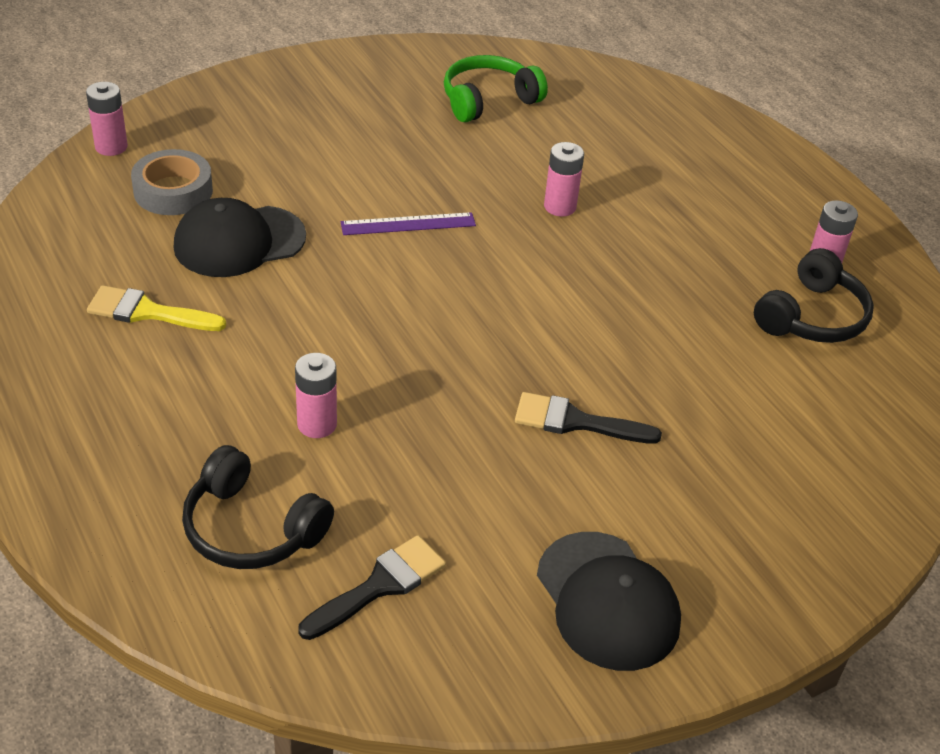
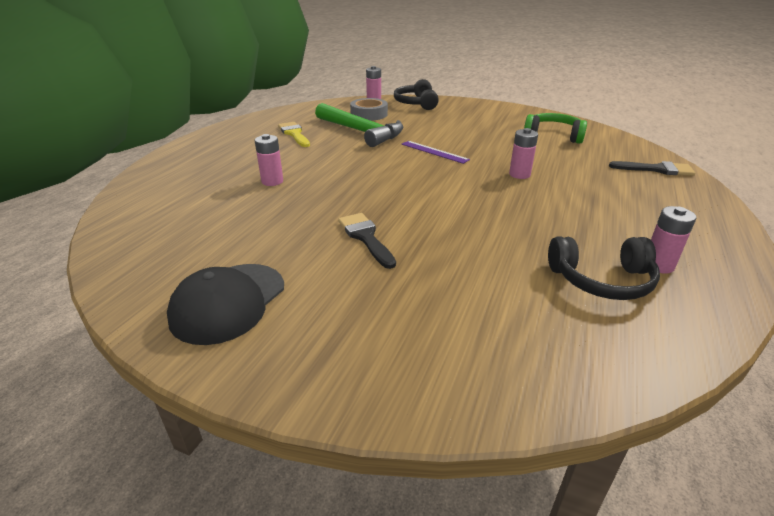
camera: 55 degrees right, 10 degrees down
black cap [173,198,306,277] -> green hammer [315,103,403,147]
black headphones [182,445,334,569] -> black headphones moved to [394,79,439,110]
black brush [298,535,446,640] -> black brush moved to [609,161,695,176]

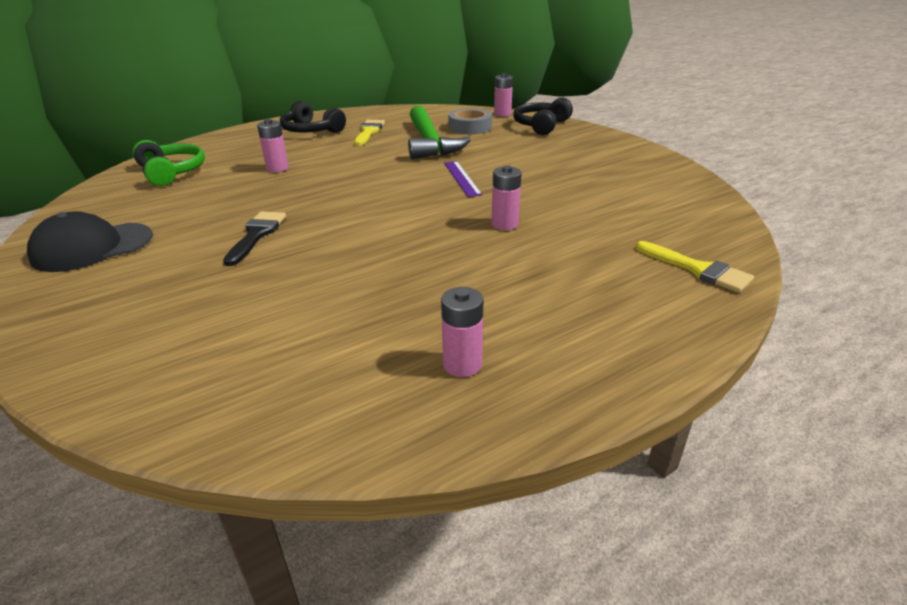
camera: 35 degrees right, 0 degrees up
green headphones [524,113,587,144] -> green headphones moved to [132,140,205,186]
black headphones [548,236,660,300] -> black headphones moved to [280,101,346,133]
black brush [609,161,695,176] -> yellow brush [636,241,754,293]

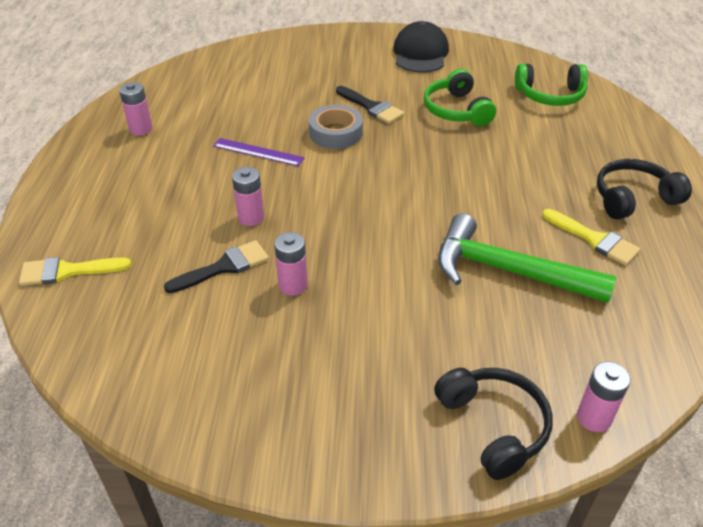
camera: 125 degrees right, 10 degrees up
pink battery [257,119,289,172] -> pink battery moved to [274,232,308,296]
purple ruler [444,161,482,197] -> purple ruler moved to [213,138,305,166]
grey tape [448,108,492,134] -> grey tape moved to [309,105,363,149]
none -> black brush [164,240,269,293]
none -> green headphones [424,69,496,126]

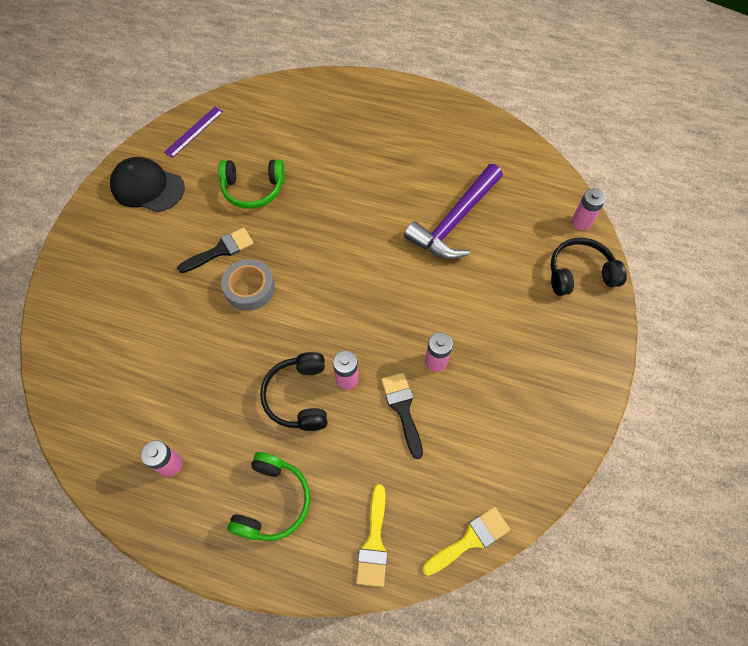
camera: 75 degrees left, 20 degrees up
purple ruler [213,138,305,166] -> purple ruler moved to [164,107,223,158]
green hammer [438,213,616,303] -> purple hammer [404,164,503,259]
green headphones [515,64,588,106] -> green headphones moved to [227,452,310,541]
yellow brush [542,209,640,265] -> yellow brush moved to [422,507,510,576]
black headphones [597,159,692,219] -> black headphones moved to [260,352,327,431]

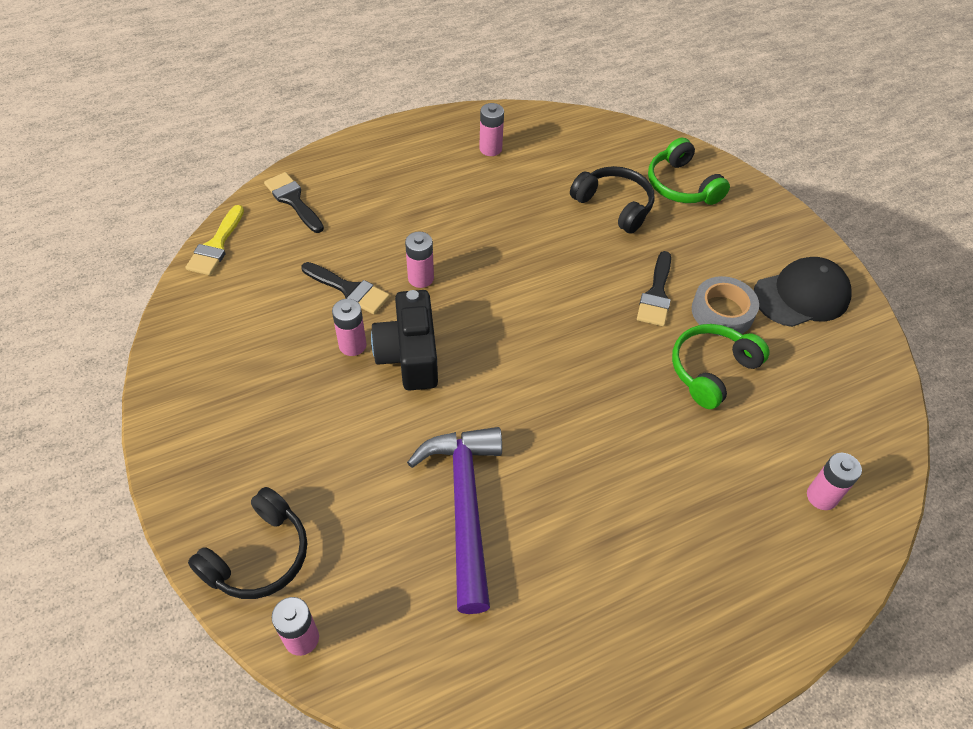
camera: 135 degrees right, 10 degrees down
purple ruler [164,107,223,158] -> none
grey tape [221,259,275,311] -> grey tape moved to [692,276,759,336]
green headphones [227,452,310,541] -> green headphones moved to [648,138,730,205]
black headphones [260,352,327,431] -> black headphones moved to [570,166,654,234]
yellow brush [356,484,388,587] -> black brush [264,172,324,233]
none -> black camera [371,290,438,390]
none -> pink battery [807,453,862,510]

